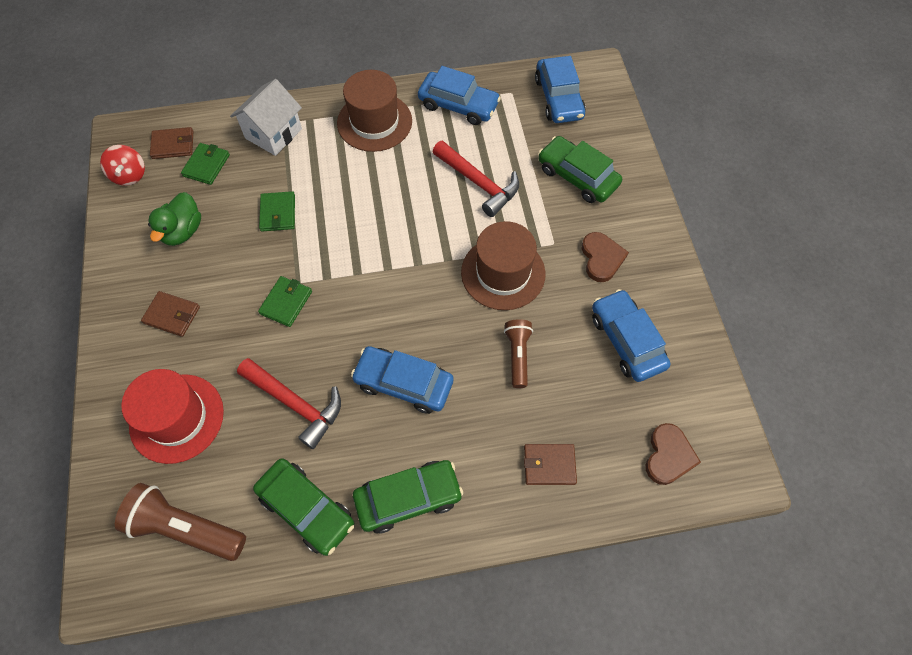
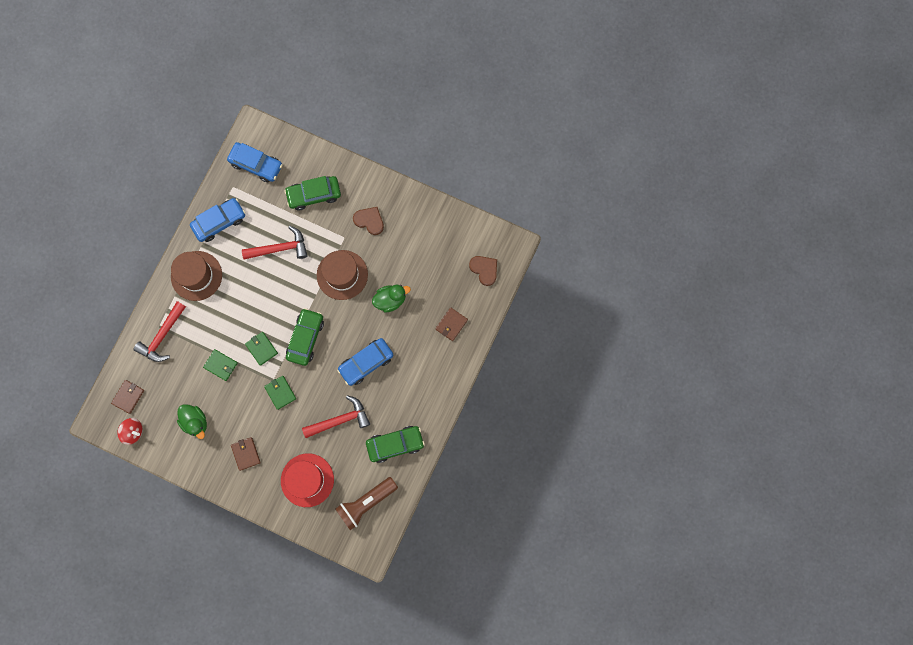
camera: 55 degrees left, 15 degrees up
brown wallet [141,291,200,337] -> brown wallet turned 75 degrees counterclockwise [231,437,261,471]
green wallet [181,143,230,185] -> green wallet moved to [245,332,278,366]
white house [230,79,302,156] -> red hammer [133,301,186,362]
green car [353,460,463,534] -> green car moved to [286,308,324,366]
brown flashlight [504,319,533,388] -> green duck [372,285,411,313]
blue car [592,289,670,382] -> none

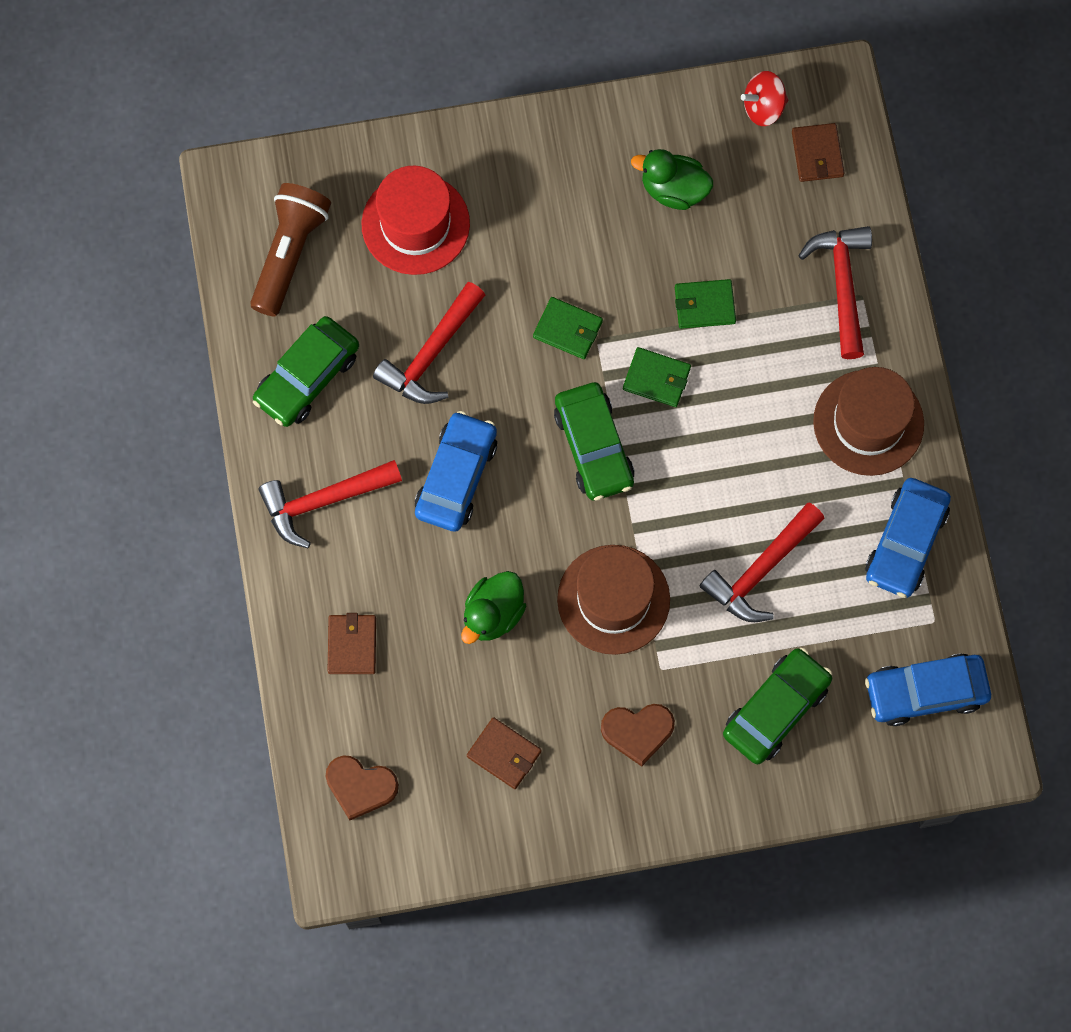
camera: 145 degrees right, 5 degrees down
brown wallet [231,437,261,471] -> brown wallet moved to [467,717,542,789]
none -> red hammer [259,460,402,548]

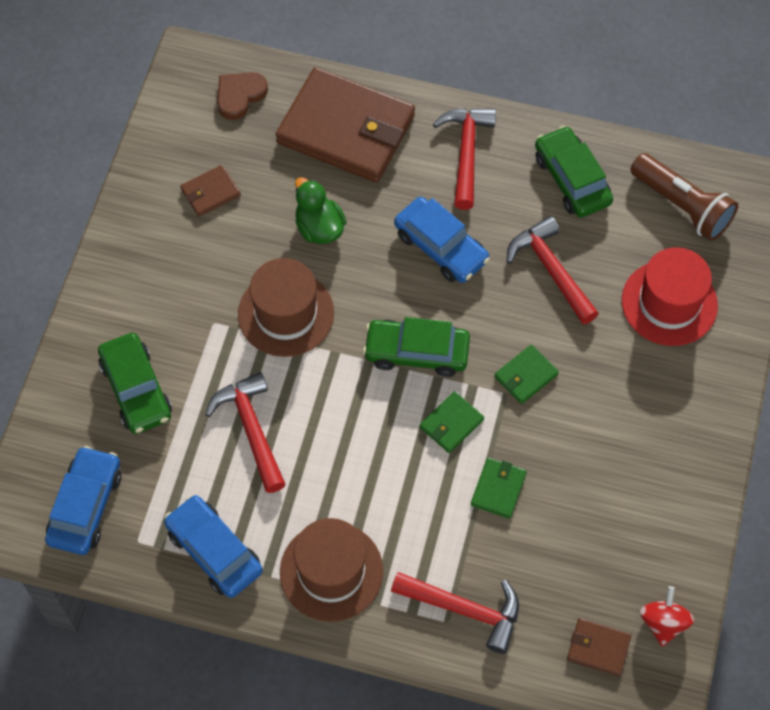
camera: 115 degrees right, 10 degrees down
brown wallet [328,613,376,674] -> brown wallet [275,67,415,182], size x2.38
brown heart [601,704,675,767] -> none
green duck [631,149,713,210] -> none

